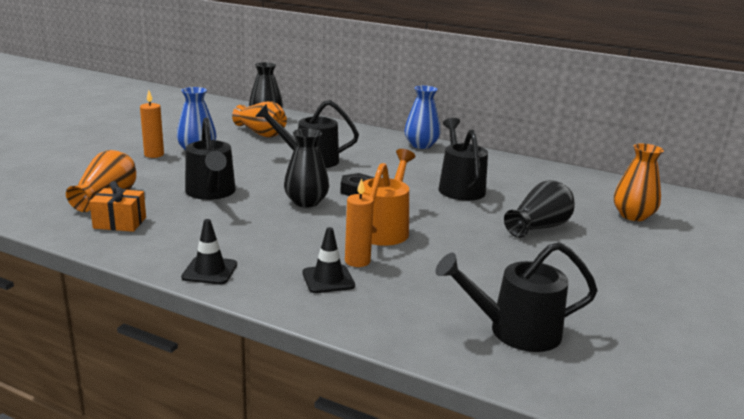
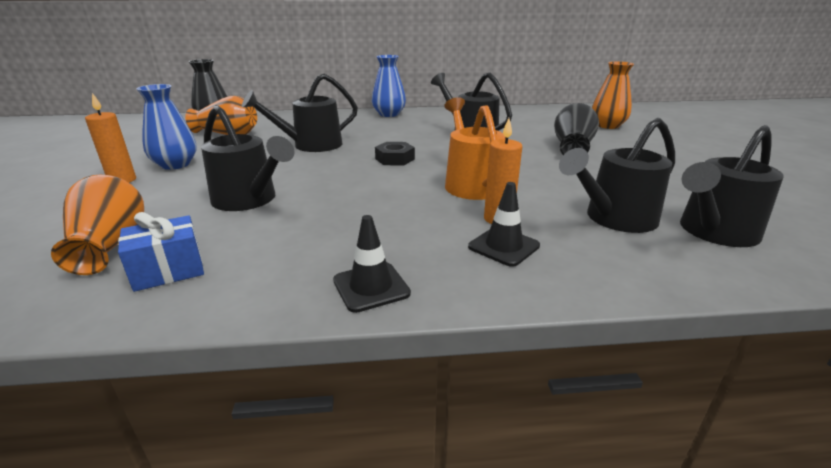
camera: 30 degrees left, 5 degrees up
orange gift [89,181,146,232] -> blue gift [118,212,204,292]
black vase [284,128,329,207] -> none
none -> black watering can [559,118,675,233]

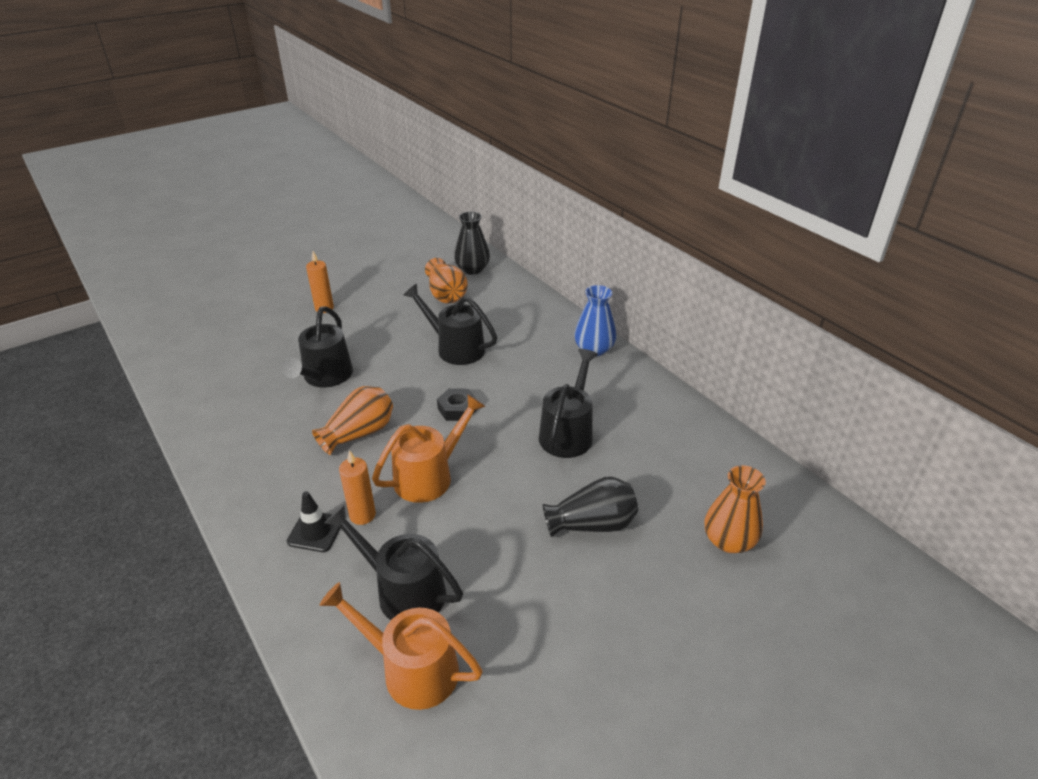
camera: 60 degrees right, 10 degrees up
orange vase [51,175,144,275] -> orange vase moved to [312,386,393,455]
blue gift [118,212,204,292] -> none
blue vase [136,84,196,170] -> none
black traffic cone [333,215,411,313] -> none
black watering can [680,125,784,247] -> orange watering can [319,582,483,710]

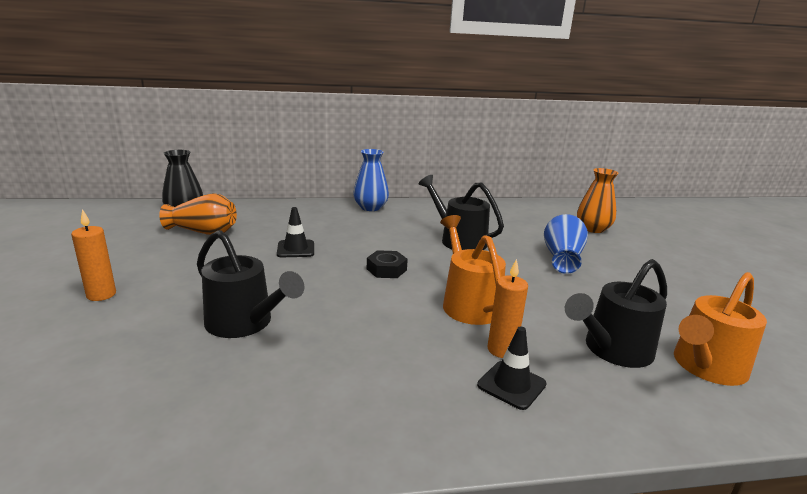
camera: 65 degrees left, 15 degrees down
orange vase [312,386,393,455] -> none
black watering can [403,284,497,365] -> black traffic cone [277,207,314,257]
black vase [542,476,638,538] -> blue vase [544,214,588,274]

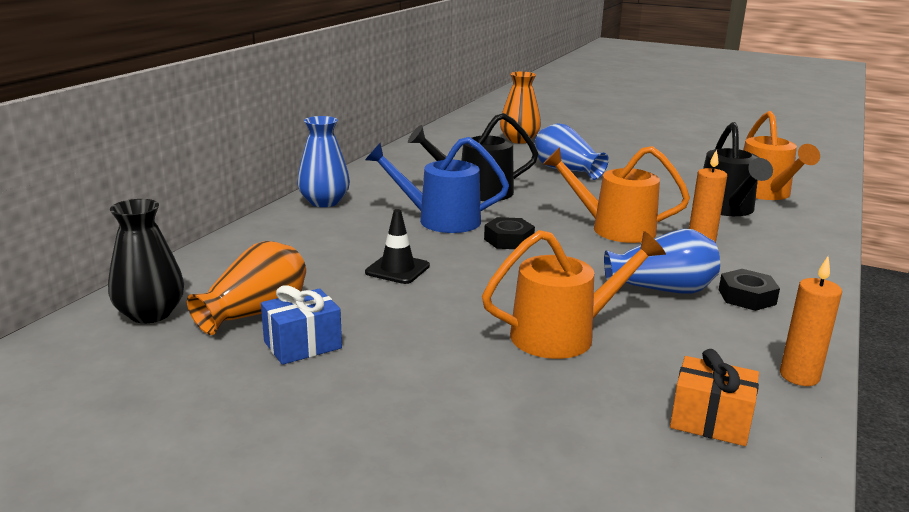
camera: 55 degrees left, 0 degrees up
orange candle [71,209,116,301] -> orange candle moved to [780,256,842,386]
black watering can [197,230,305,338] -> orange watering can [482,230,666,359]
black traffic cone [477,326,547,410] -> none
none -> blue gift [261,285,342,365]
none -> blue watering can [365,137,509,233]
none -> blue vase [604,229,720,294]
none -> orange gift [670,349,759,446]
none -> black nut [719,269,780,311]

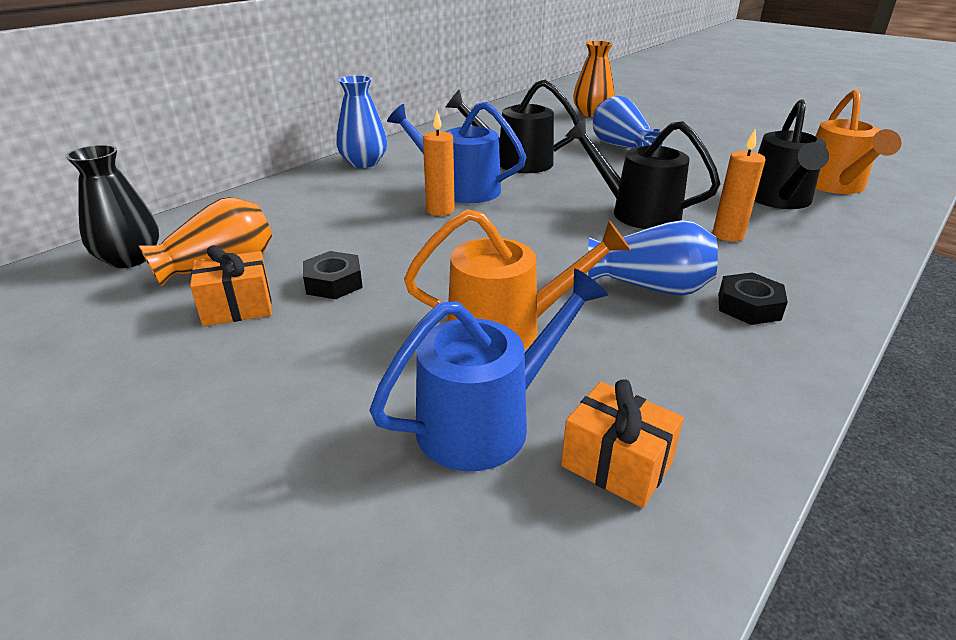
camera: 15 degrees right, 10 degrees up
blue gift [261,285,342,365] -> orange gift [190,245,272,326]
black traffic cone [365,209,430,284] -> none
black nut [484,217,535,249] -> black nut moved to [303,251,363,299]
orange watering can [543,146,690,243] -> black watering can [566,118,721,229]
orange candle [780,256,842,386] -> orange candle moved to [423,111,455,216]
none -> blue watering can [369,269,608,471]

